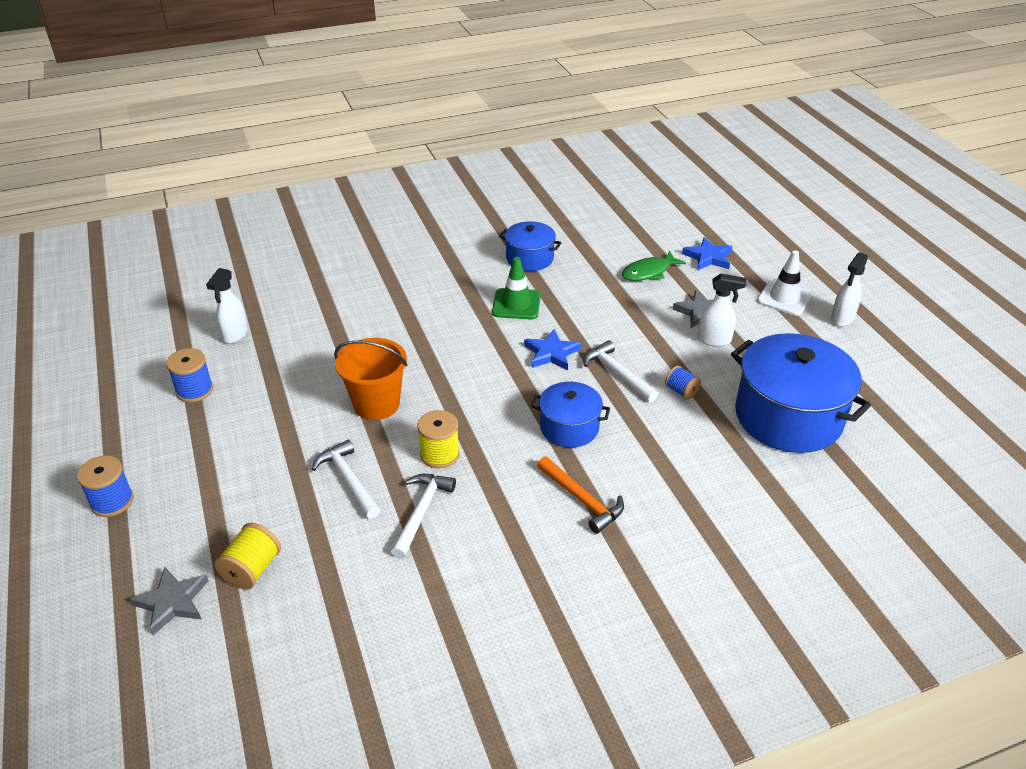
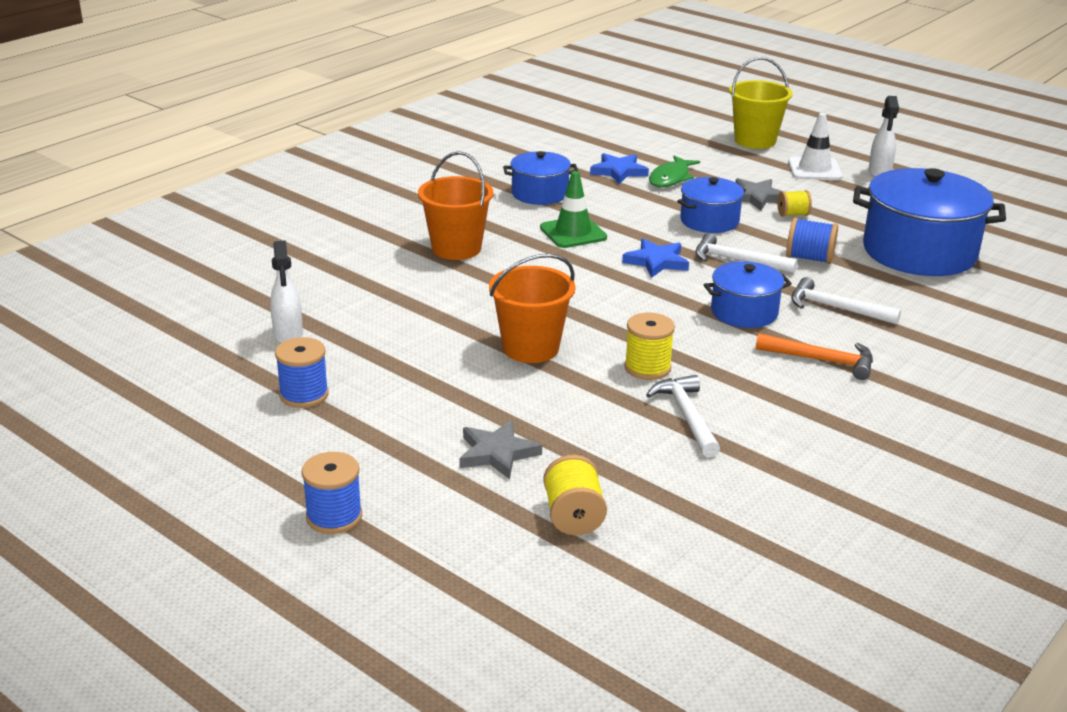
camera: 30 degrees left, 10 degrees down
grey star [129,567,209,635] -> grey star moved to [459,420,542,479]
white hammer [312,439,381,519] -> white hammer moved to [791,277,901,325]
blue spool [665,366,701,399] -> blue spool [786,217,838,264], size x1.51
blue star [682,237,732,270] -> blue star moved to [590,153,649,184]
white spray bottle [697,274,746,347] -> yellow spool [777,190,812,217]
none -> orange bucket [418,151,494,260]
none -> blue pot [677,177,746,233]
none -> yellow bucket [729,57,793,149]

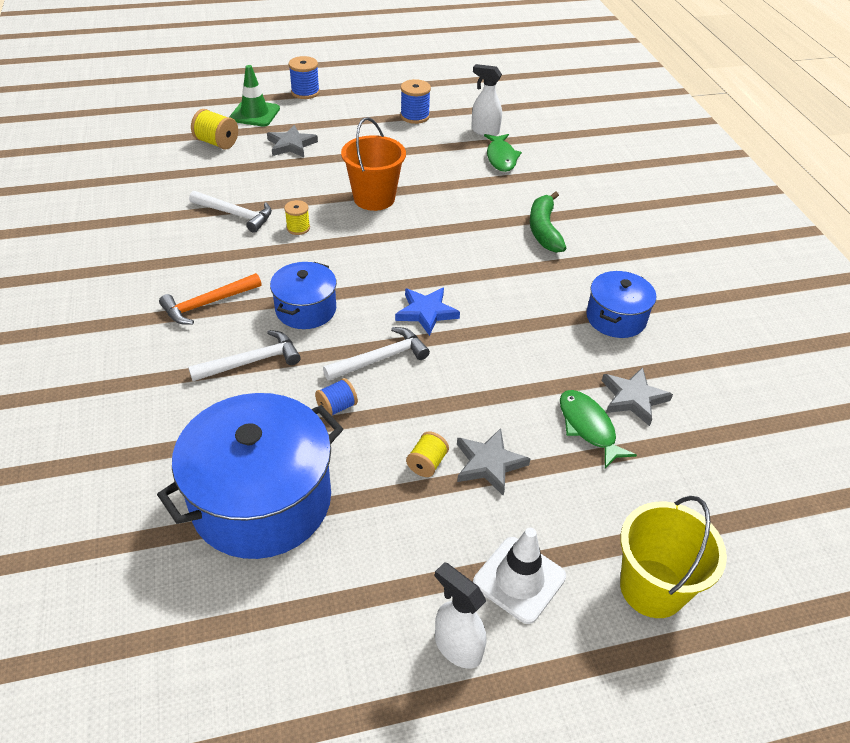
camera: 125 degrees right, 15 degrees up
orange bucket [418,151,494,260] -> green banana [530,191,566,253]
green traffic cone [540,171,607,248] -> green traffic cone moved to [230,65,280,127]
blue star [590,153,649,184] -> grey star [602,367,673,426]
yellow spool [624,313,675,380] -> yellow spool [284,200,310,235], size x0.66
blue pot [677,177,746,233] -> none
blue spool [786,217,838,264] -> blue spool [315,378,358,416], size x0.66
none -> green fish [484,134,522,172]

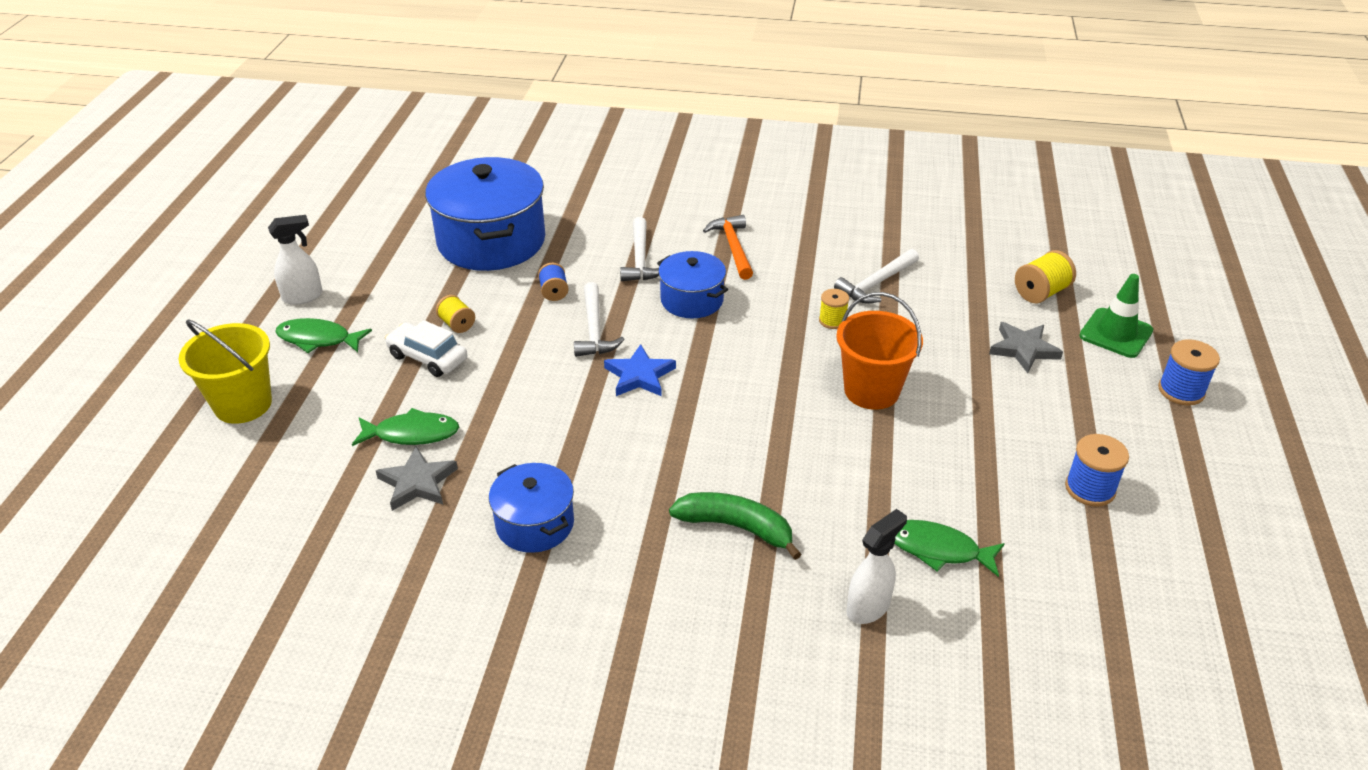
camera: 115 degrees right, 5 degrees down
grey star [457,428,530,496] -> white car [385,320,467,377]
white spray bottle [471,64,502,136] -> white spray bottle moved to [847,509,907,624]
white traffic cone [473,528,566,624] -> green fish [275,318,372,353]

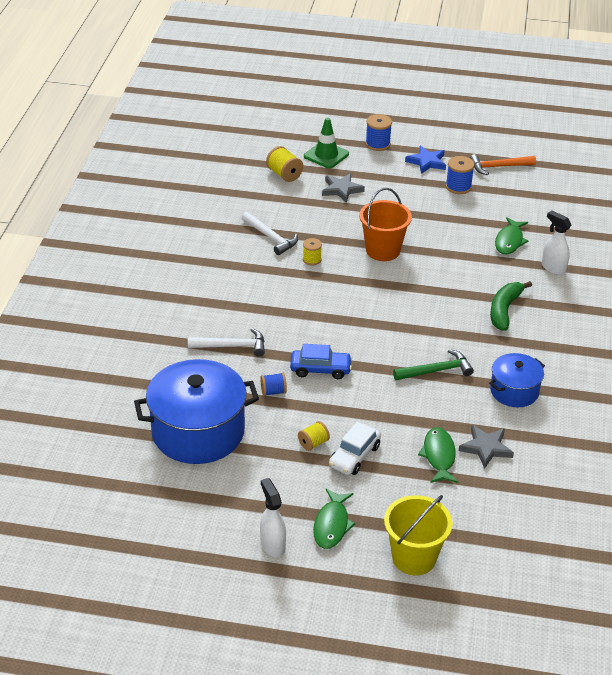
camera: 90 degrees left, 0 degrees up
white hammer [574,282,625,357] -> blue car [290,344,352,379]
blue star [604,344,676,396] -> blue star moved to [405,146,446,174]
blue pot [657,251,728,318] -> none
orange hammer [703,215,753,280] -> orange hammer moved to [470,154,536,175]
none -> green hammer [393,349,474,380]

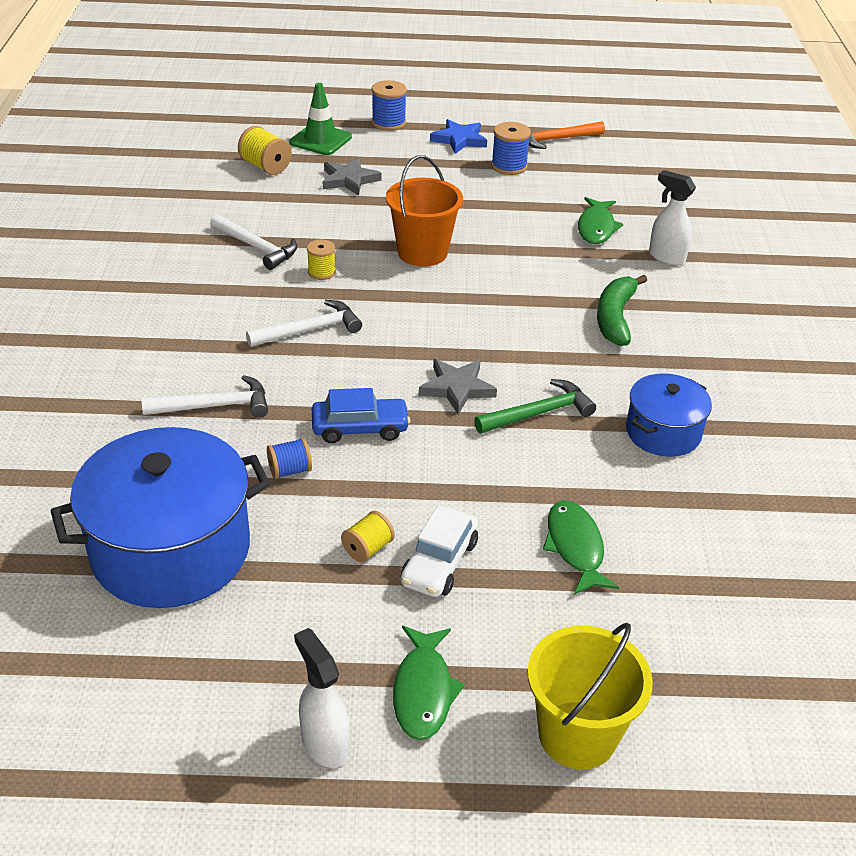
camera: 10 degrees left, 0 degrees up
grey star [459,425,514,469] -> grey star moved to [419,359,497,414]
none -> white hammer [246,300,362,347]

